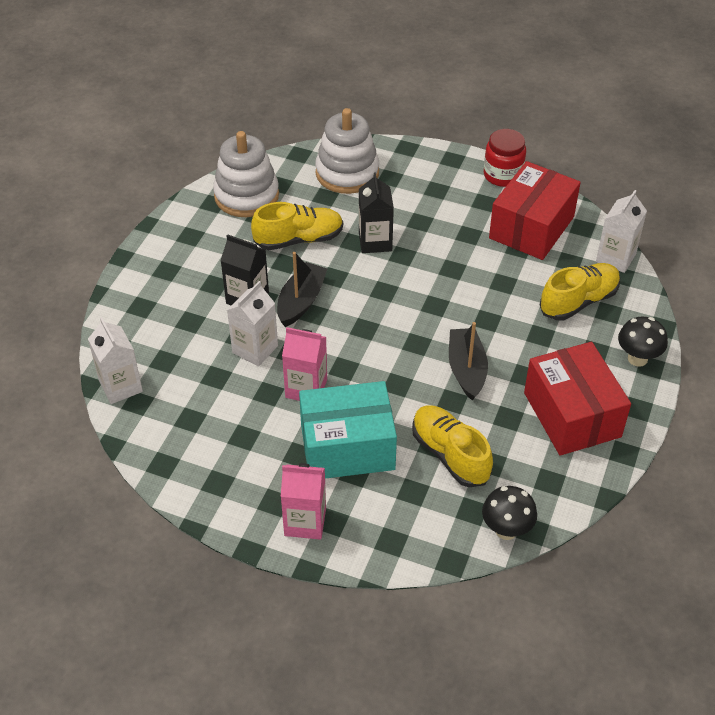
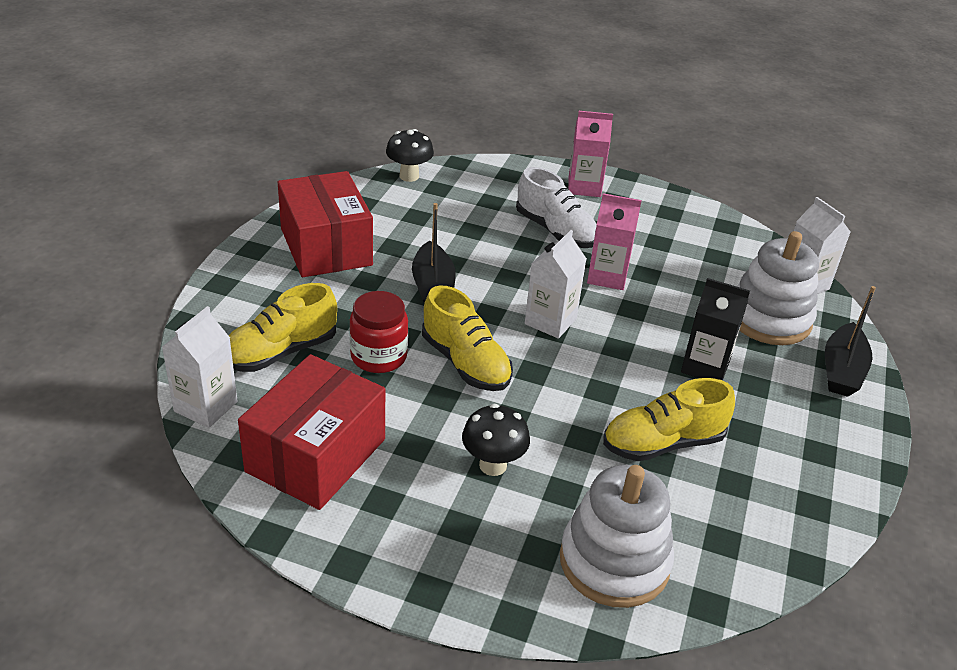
camera: 175 degrees right, 10 degrees down
white stacking toy [213,131,279,217] -> white stacking toy moved to [737,231,819,345]
white carton [227,281,278,367] -> white carton moved to [525,230,587,339]
black boat [277,252,327,327] -> black boat moved to [825,286,876,397]
turquoise box [299,381,397,479] -> white shoe [516,167,597,248]
black carton [359,173,394,253] -> none
yellow shoe [412,405,493,487] -> yellow shoe moved to [422,285,513,391]
red jar [484,129,526,187] -> red jar moved to [349,291,408,373]
black mushroom [618,317,668,367] -> black mushroom moved to [462,404,530,476]

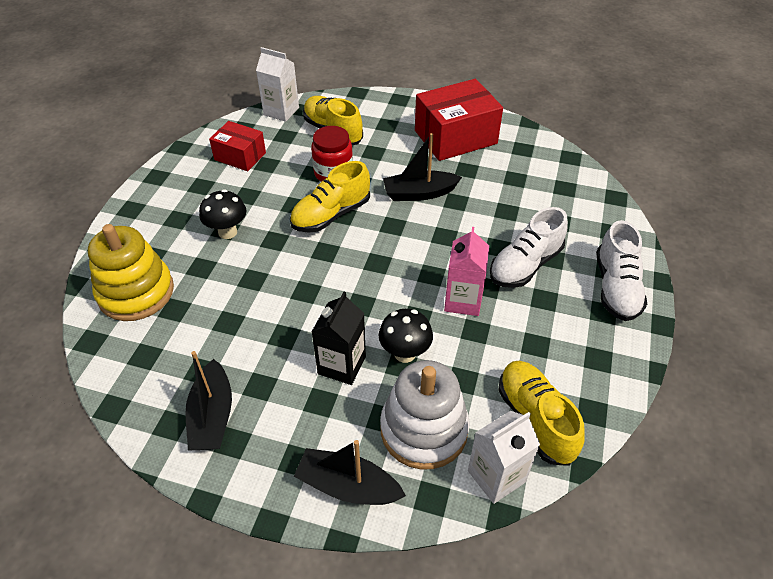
camera: 90 degrees right, 10 degrees up
red box [238,354,385,510] -> red box [209,121,266,171], size x0.59
black mushroom [386,129,434,182] -> black mushroom moved to [379,309,433,363]
white carton [525,230,587,339] -> none
white stacking toy [560,465,674,608] -> yellow stacking toy [88,224,174,321]
pink carton [568,111,613,197] -> white shoe [596,220,647,321]
yellow shoe [603,378,735,461] -> yellow shoe moved to [498,361,585,466]
none -> black boat [185,351,232,451]

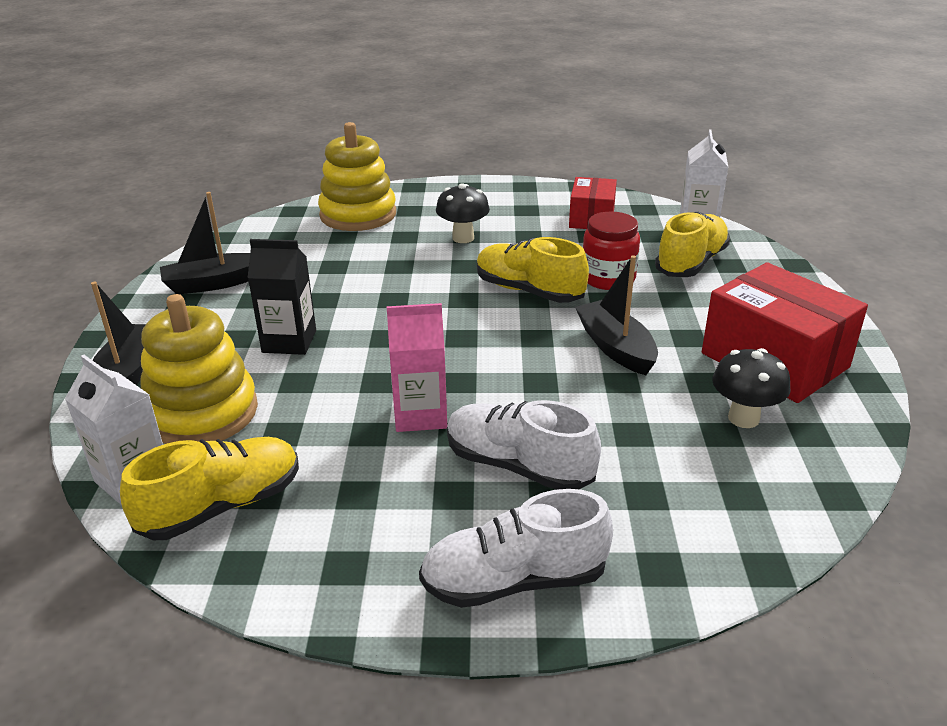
camera: 75 degrees right, 15 degrees down
black mushroom [379,309,433,363] -> black mushroom moved to [712,348,791,428]
white stacking toy [380,360,470,469] -> yellow stacking toy [140,294,258,444]

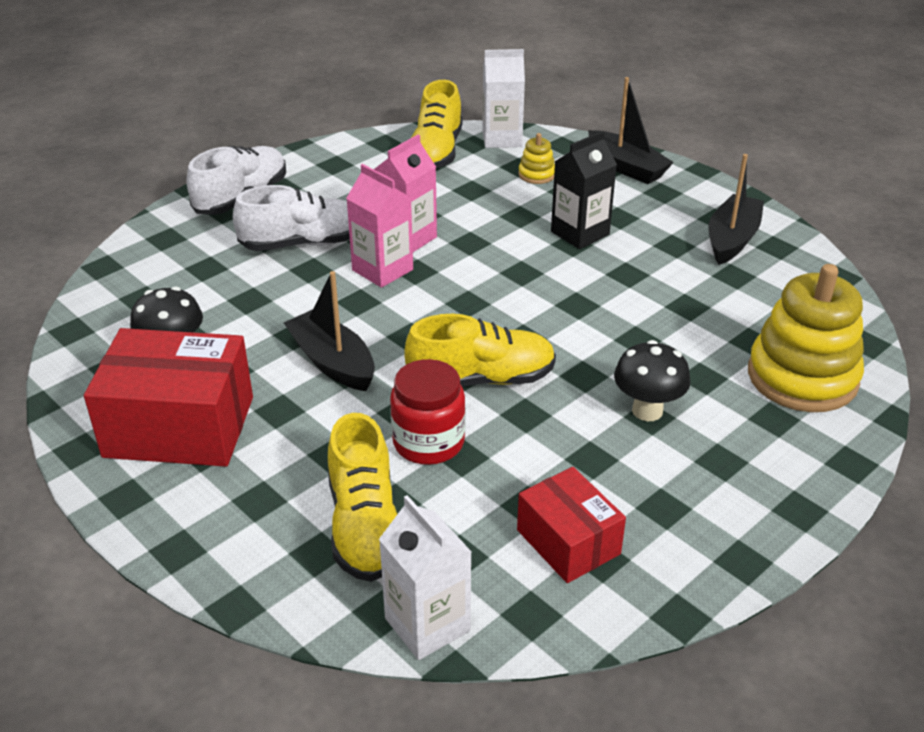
camera: 135 degrees right, 5 degrees up
yellow stacking toy [140,294,258,444] -> yellow stacking toy [518,133,555,184], size x0.44
black boat [575,255,658,375] -> black boat turned 150 degrees counterclockwise [284,271,375,391]
none -> pink carton [346,164,413,288]

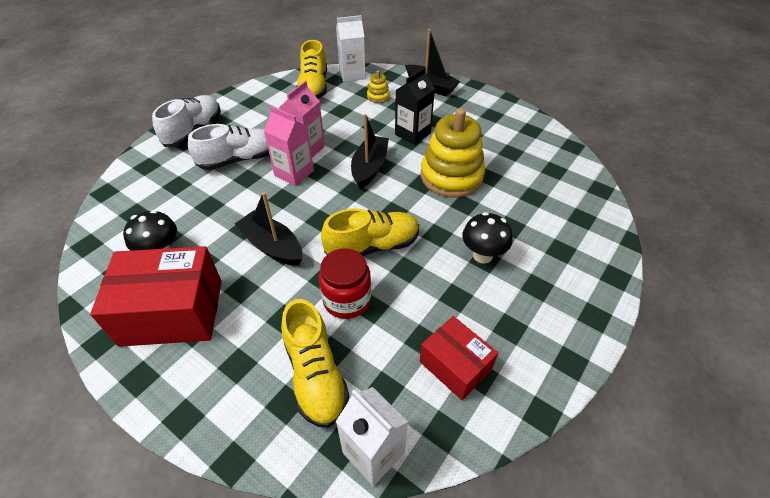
camera: 10 degrees left, 10 degrees up
black boat [708,154,764,265] -> black boat moved to [351,114,389,189]
yellow stacking toy [748,264,864,412] -> yellow stacking toy moved to [421,108,485,198]

